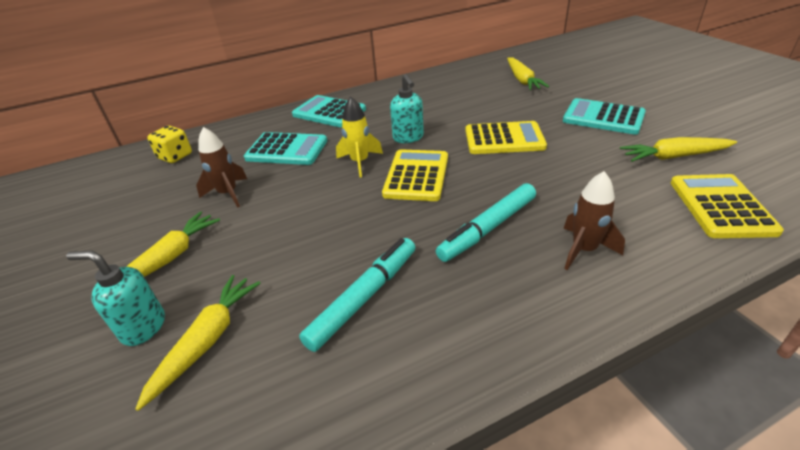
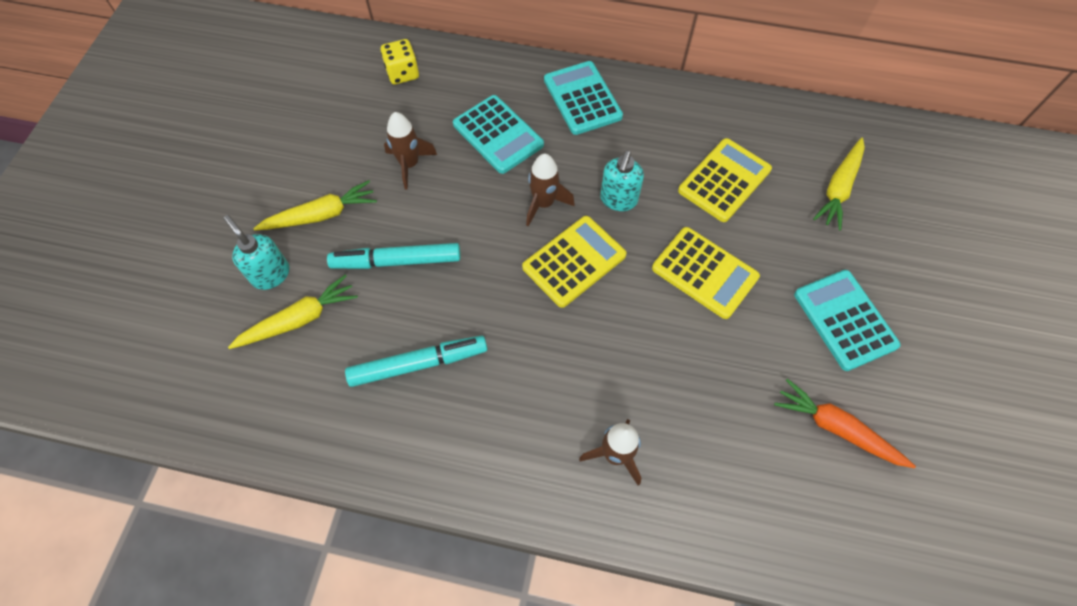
camera: 35 degrees right, 25 degrees up
yellow rocket [336,97,383,177] -> brown rocket [526,154,575,226]
turquoise marker [436,183,536,262] -> turquoise marker moved to [327,243,461,269]
yellow carrot [620,137,737,162] -> orange carrot [774,379,916,468]
yellow calculator [671,174,784,238] -> yellow calculator moved to [678,138,772,222]

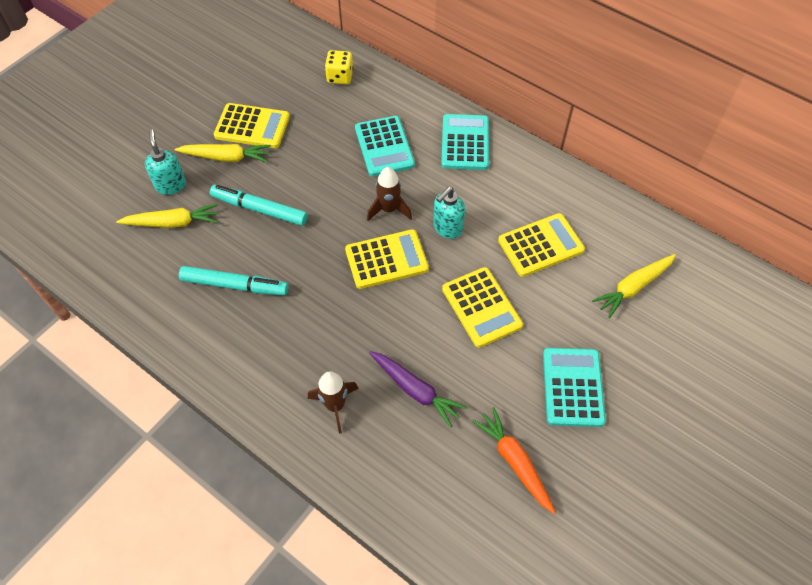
camera: 25 degrees right, 5 degrees down
brown rocket [384,112,437,190] -> none
none -> yellow calculator [214,103,290,148]
none -> purple carrot [369,351,467,428]

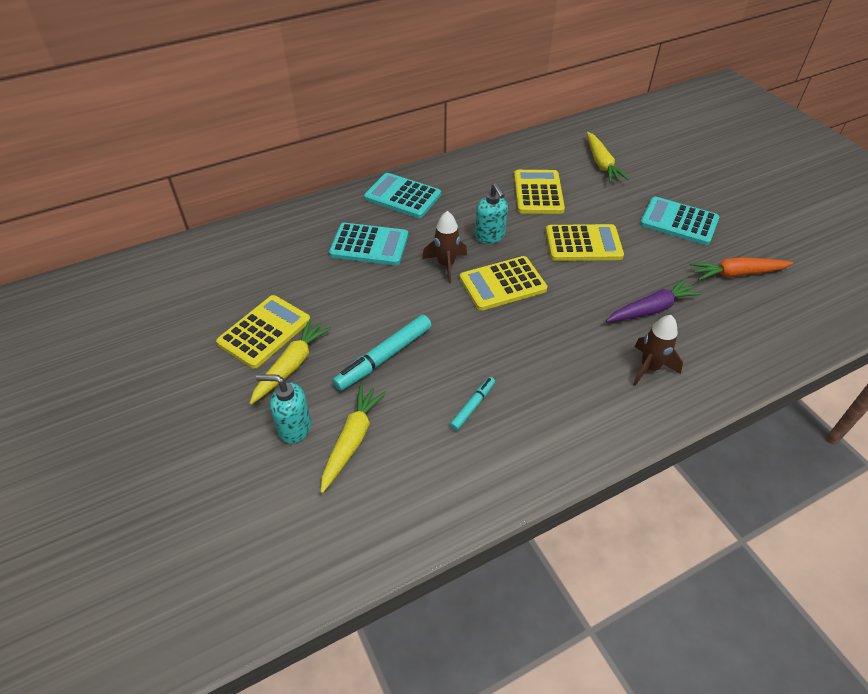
camera: 65 degrees left, 10 degrees down
turquoise marker [179,266,289,295] -> turquoise marker [450,377,495,431], size x0.56
yellow dice [325,50,353,84] -> none
yellow calculator [345,229,429,289] -> yellow calculator turned 120 degrees counterclockwise [460,256,547,311]

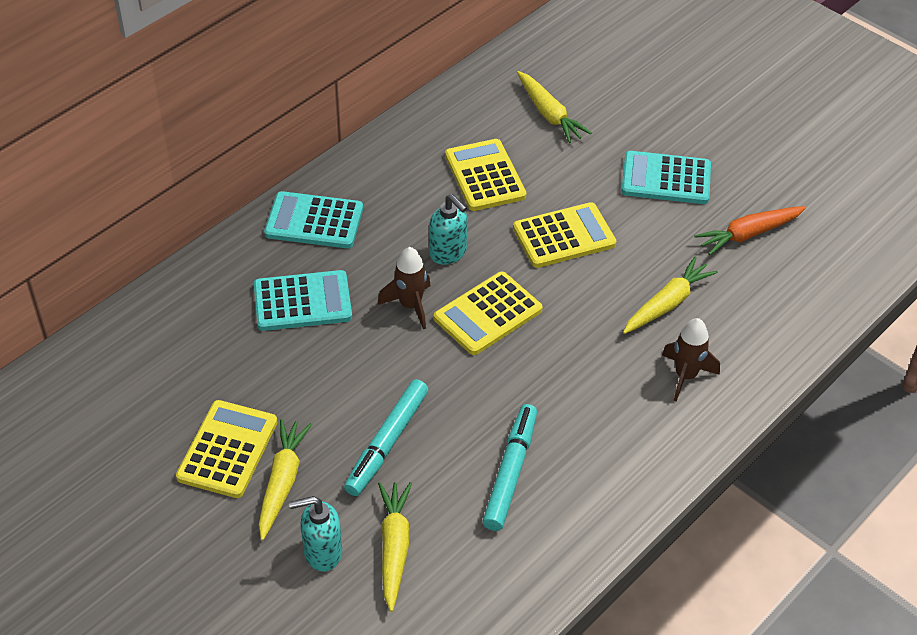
camera: 20 degrees left, 0 degrees up
turquoise marker [450,377,495,431] -> turquoise marker [483,404,537,531], size x1.78
purple carrot [606,278,702,322] -> yellow carrot [623,257,718,334]

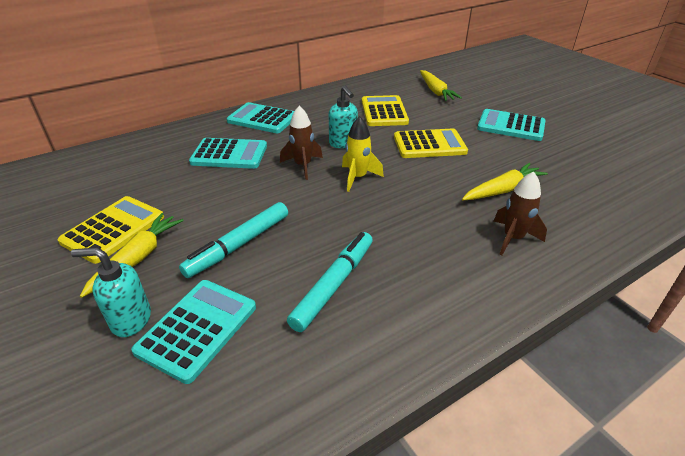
camera: 15 degrees right, 10 degrees down
yellow carrot [378,482,412,612] -> turquoise calculator [131,280,256,384]
yellow calculator [434,272,543,355] -> yellow rocket [342,116,384,192]
orange carrot [694,206,806,255] -> none

